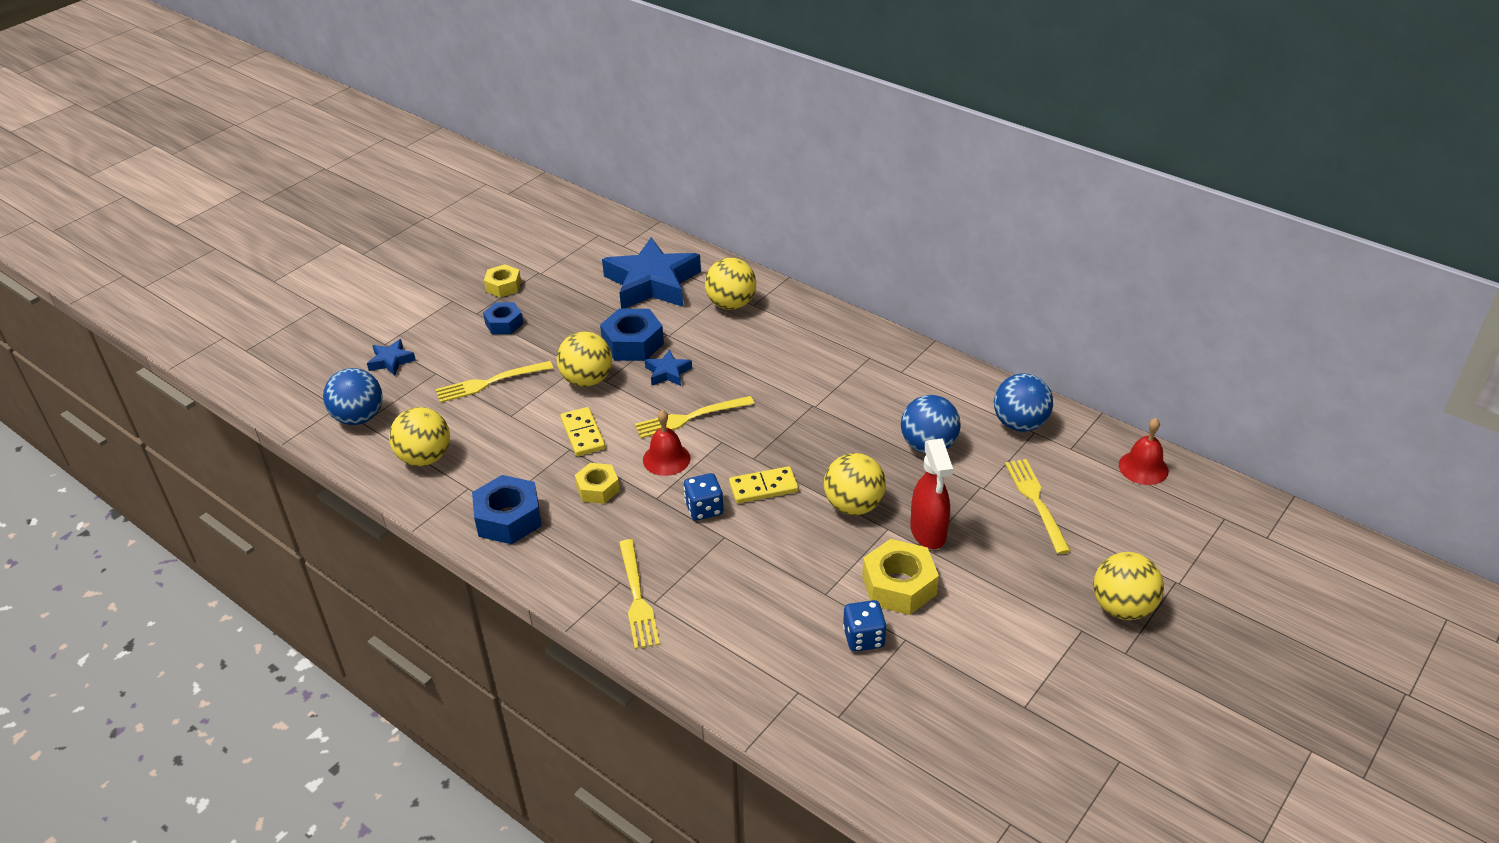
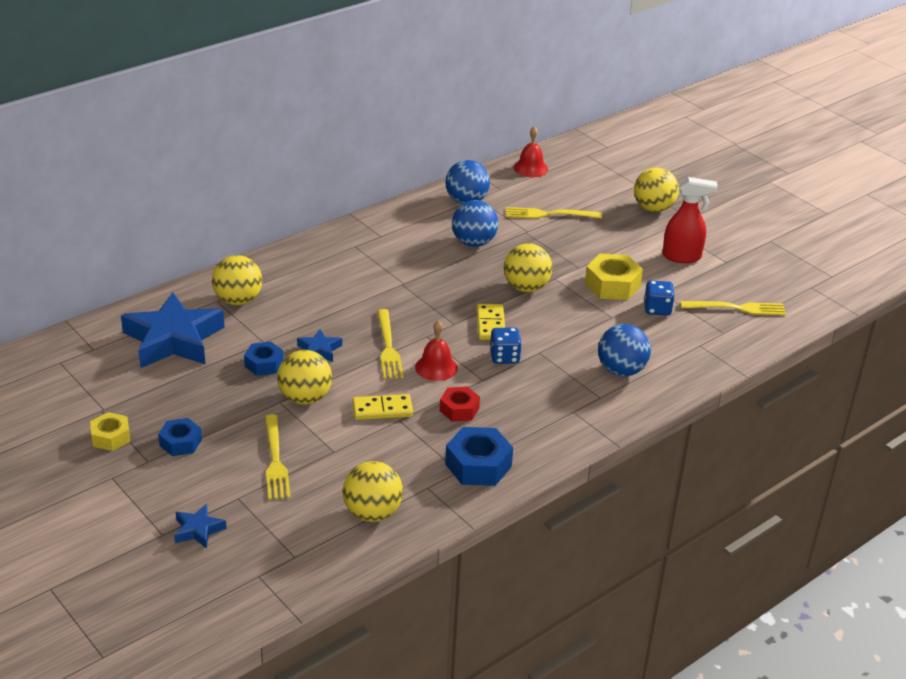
camera: 80 degrees left, 5 degrees down
blue ball [323,368,382,425] -> blue ball moved to [598,324,651,376]
yellow nut [575,463,620,504] -> red nut [440,386,480,422]
blue nut [600,308,664,361] -> blue nut [244,342,284,376], size x0.63
yellow fork [619,539,660,649] -> yellow fork moved to [680,301,786,316]
red spray bottle [910,438,953,549] -> red spray bottle moved to [662,177,718,263]

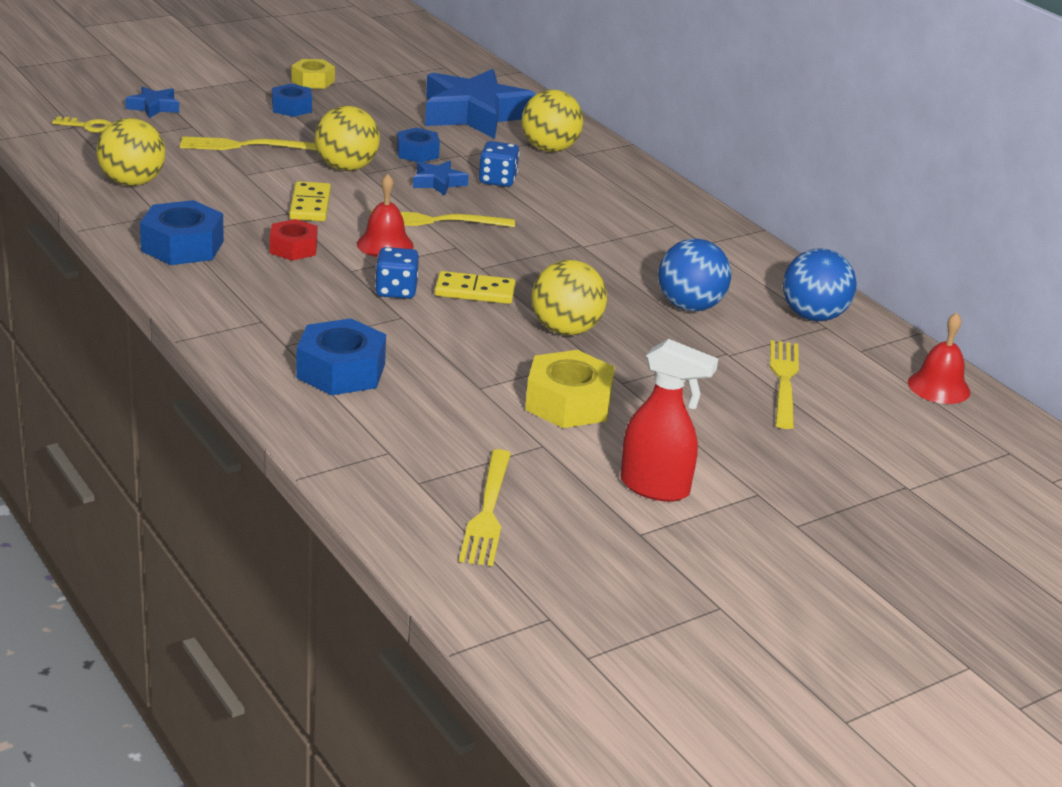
camera: 95 degrees right, 5 degrees down
blue ball [598,324,651,376] -> blue nut [296,318,386,395]
yellow ball [634,167,679,212] -> none
blue dice [644,280,675,316] -> blue dice moved to [479,141,520,187]
red spray bottle [662,177,718,263] -> red spray bottle turned 75 degrees counterclockwise [620,339,718,502]
none -> yellow key [52,116,111,133]

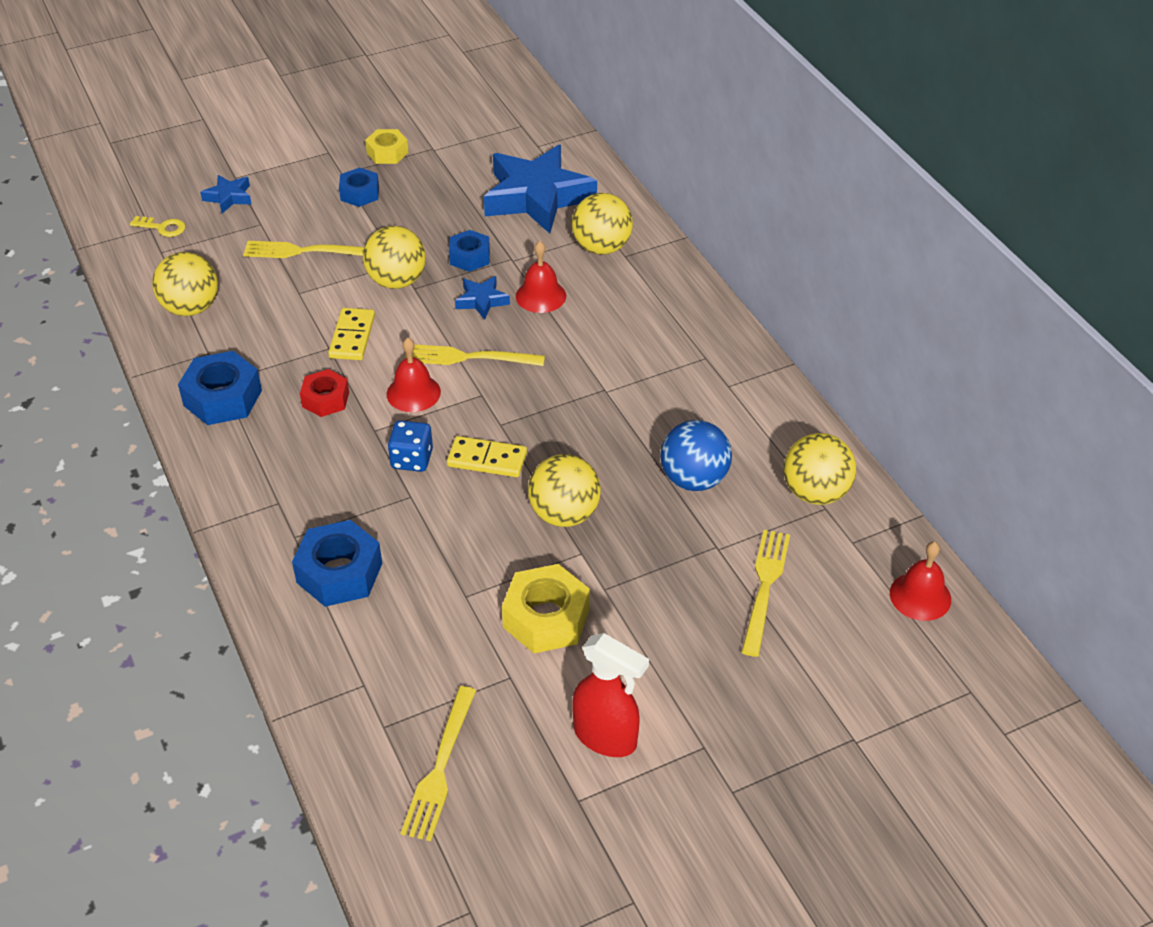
camera: 10 degrees right, 15 degrees up
blue dice [479,141,520,187] -> red bell [516,241,566,313]
blue ball [783,248,857,321] -> yellow ball [784,433,856,505]

